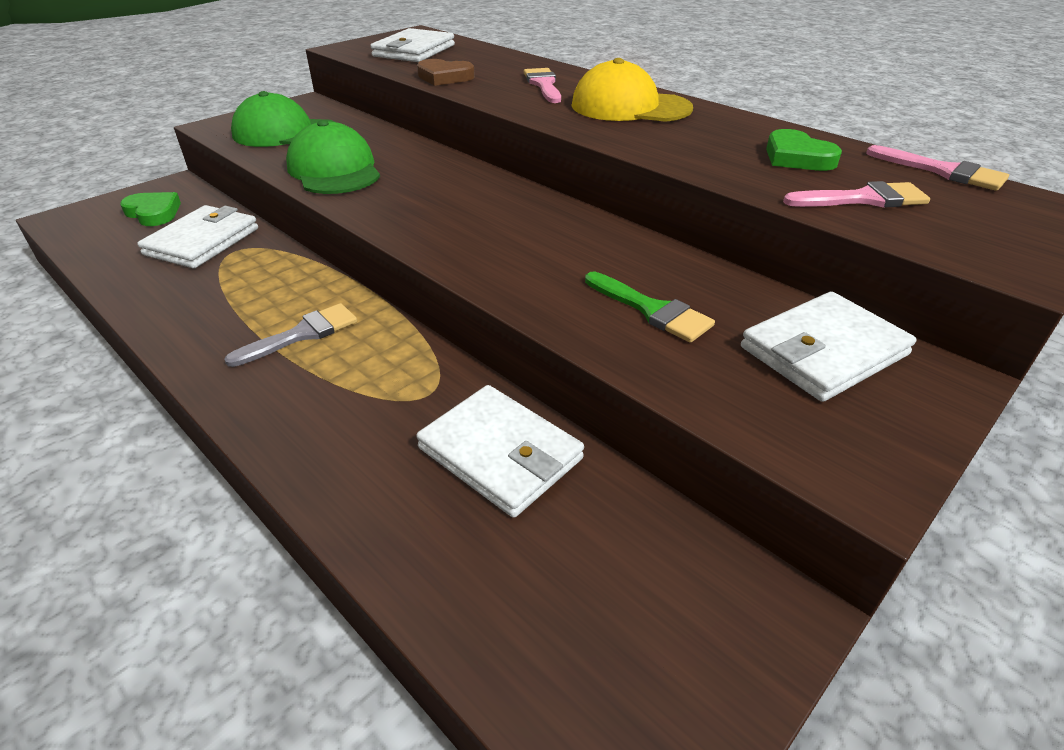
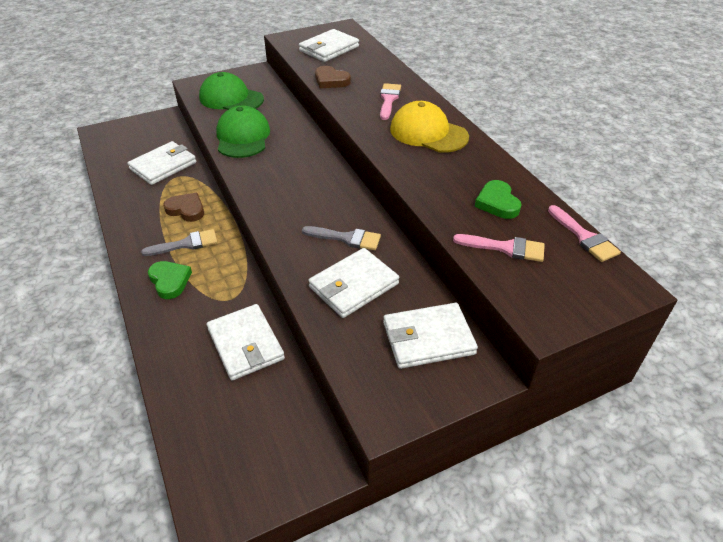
camera: 20 degrees right, 5 degrees up
green heart [120,192,181,226] -> green heart moved to [148,261,192,299]
green brush [585,272,715,343] -> white wallet [308,248,399,318]
none -> brown heart [163,193,204,222]
none -> grey brush [302,226,381,250]

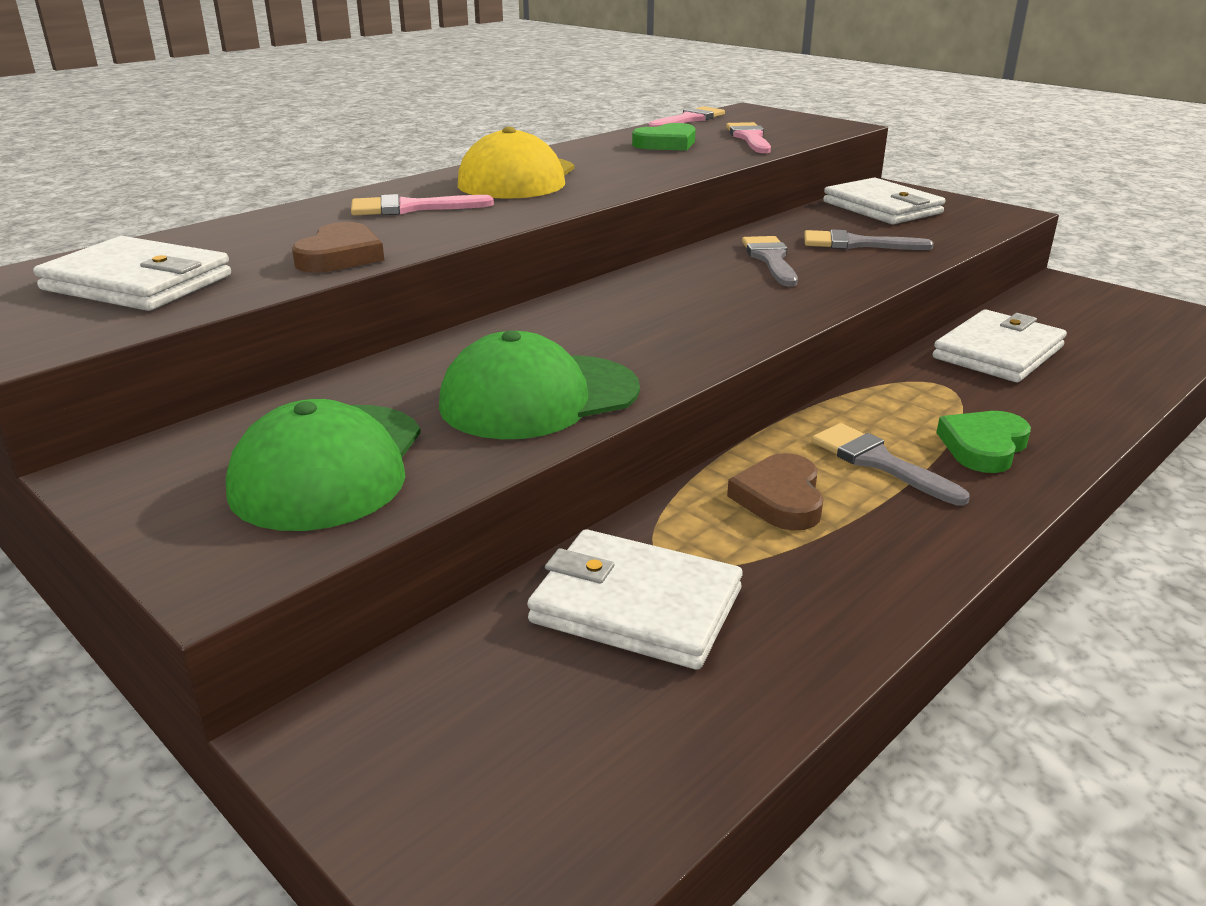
camera: 110 degrees left, 15 degrees down
white wallet [308,248,399,318] -> grey brush [804,229,934,250]

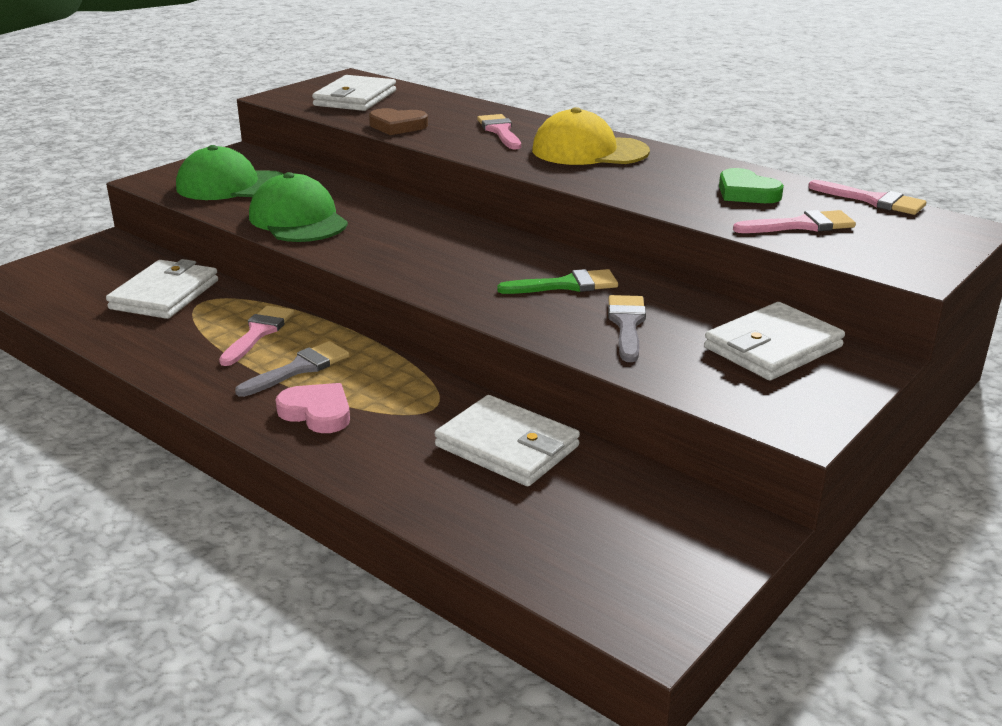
camera: 85 degrees right, 0 degrees up
brown heart [727,453,824,531] -> pink brush [219,306,294,366]
grey brush [742,236,798,287] -> green brush [497,269,618,294]
green heart [936,411,1031,473] -> pink heart [276,383,350,433]

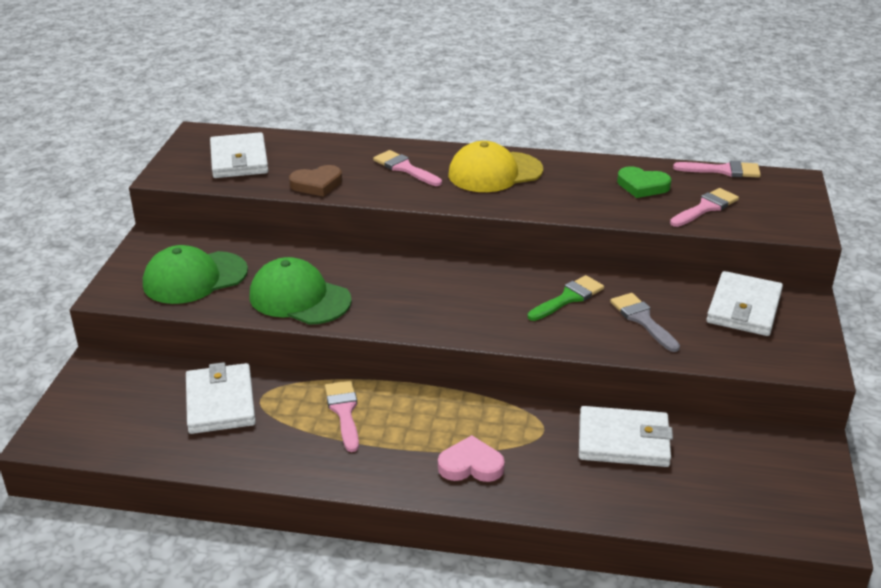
camera: 30 degrees left, 5 degrees up
grey brush [235,341,349,397] -> none

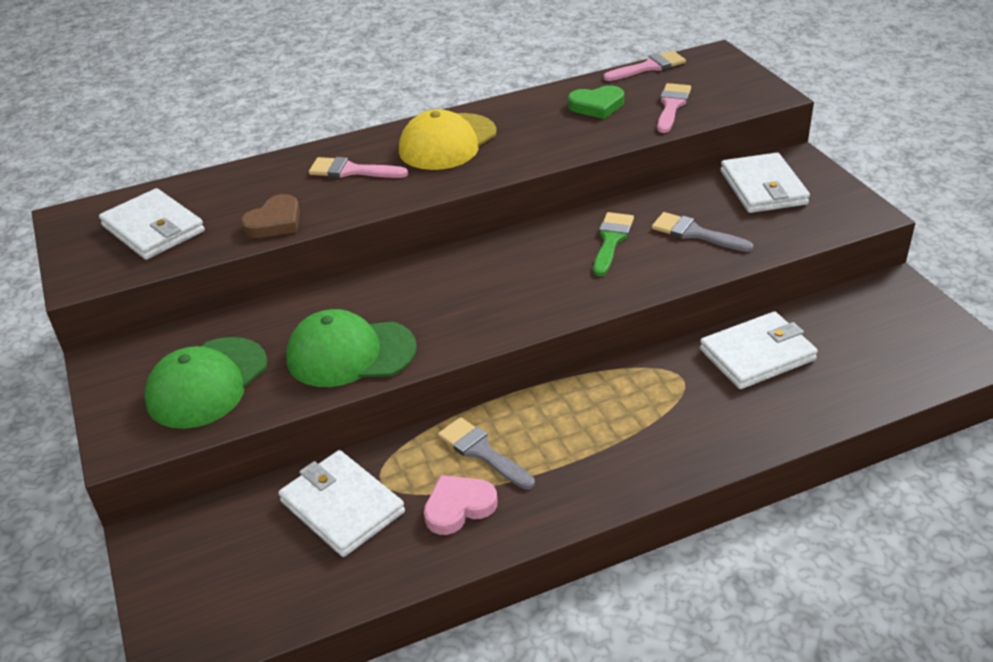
camera: 30 degrees left, 5 degrees up
pink brush [325,381,359,452] -> grey brush [438,417,535,489]
pink heart [438,435,505,482] -> pink heart moved to [424,475,497,535]

